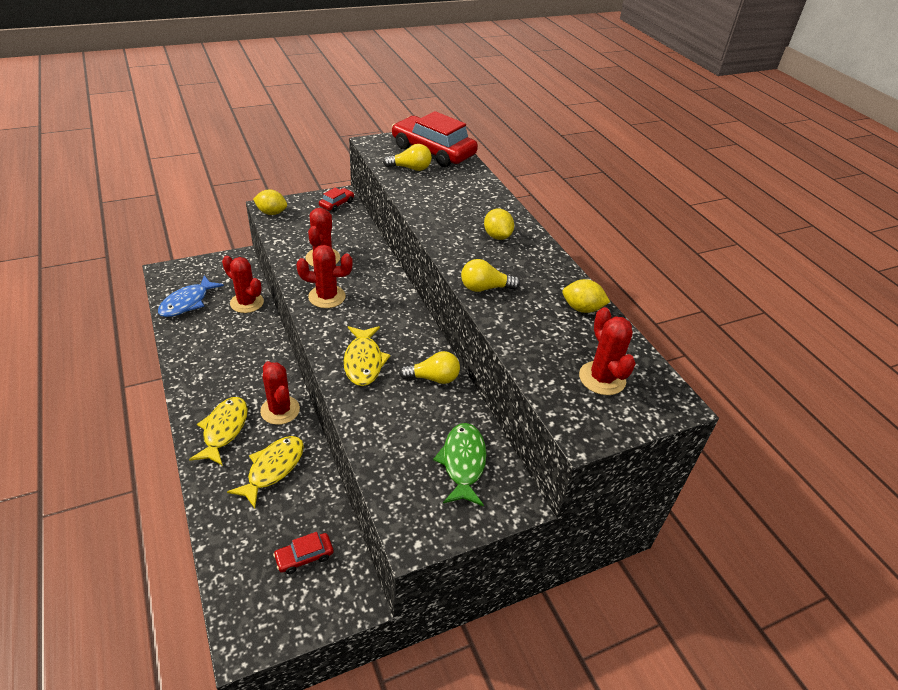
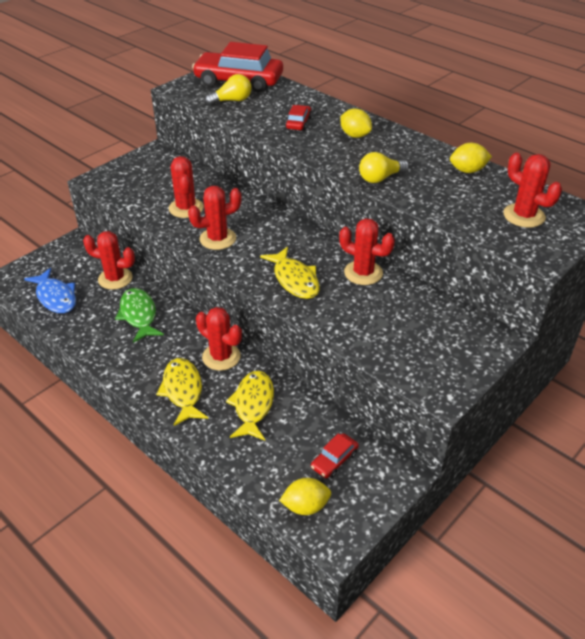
camera: 20 degrees left, 0 degrees up
blue fish [158,275,224,317] -> blue fish turned 45 degrees counterclockwise [24,268,76,313]
yellow lemon [253,190,287,215] -> yellow lemon moved to [279,478,331,515]
red car [319,187,354,212] -> red car moved to [285,105,312,131]
yellow light bulb [399,351,460,384] -> red cactus [339,218,395,285]
green fish [433,423,487,506] -> green fish moved to [115,288,164,343]

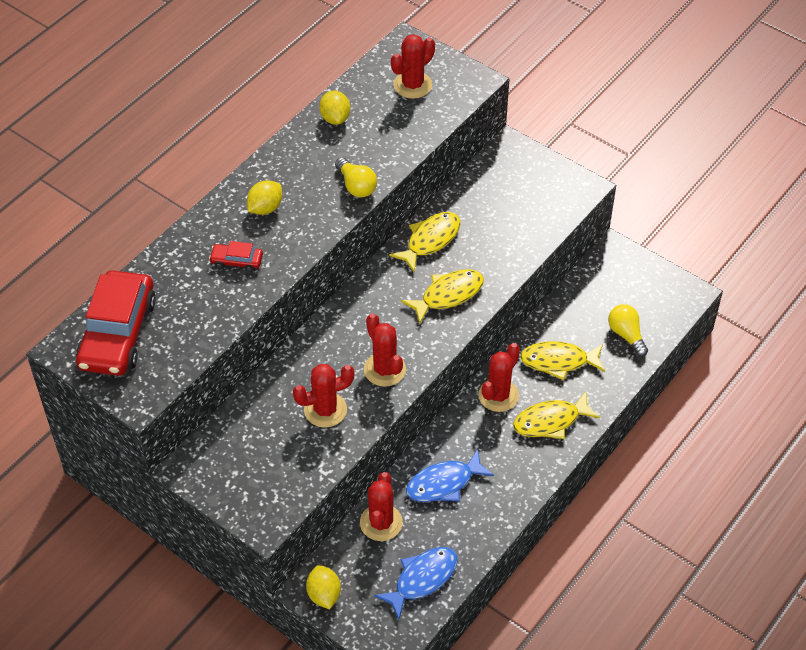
camera: 95 degrees left, 10 degrees up
green fish [115,288,164,343] -> blue fish [406,449,494,502]
yellow light bulb [205,74,251,105] -> yellow light bulb moved to [608,304,648,357]
yellow lemon [279,478,331,515] -> yellow lemon moved to [306,565,341,609]
red car [311,433,359,478] -> none
red cactus [339,218,395,285] -> yellow fish [389,212,461,272]

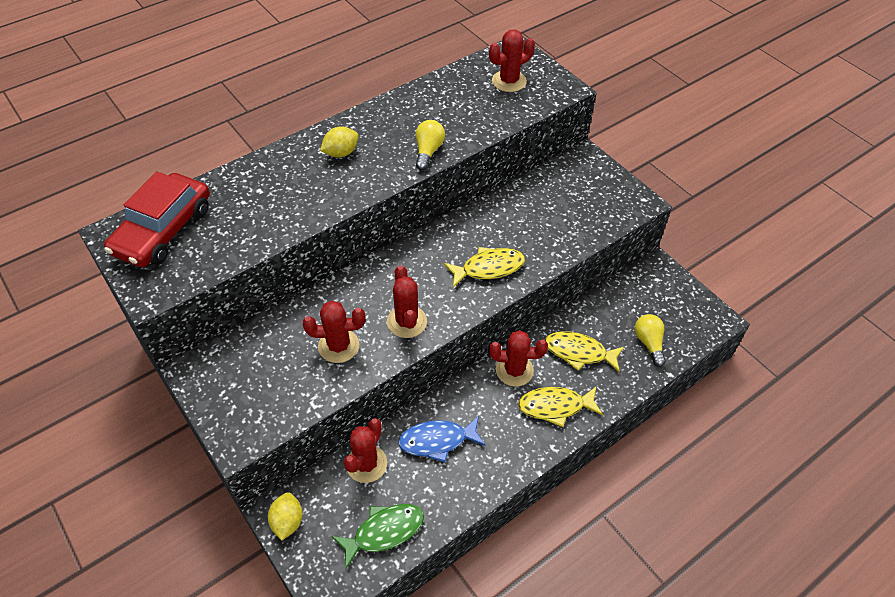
camera: 15 degrees right, 0 degrees up
red car [209,241,263,272] -> none
yellow lemon [319,91,350,125] -> none
yellow light bulb [335,157,377,198] -> yellow light bulb turned 150 degrees counterclockwise [416,120,445,170]
blue fish [374,547,457,620] -> green fish [332,504,424,569]
yellow fish [389,212,461,272] -> none
red cactus [478,343,520,412] -> red cactus turned 45 degrees clockwise [489,330,548,387]

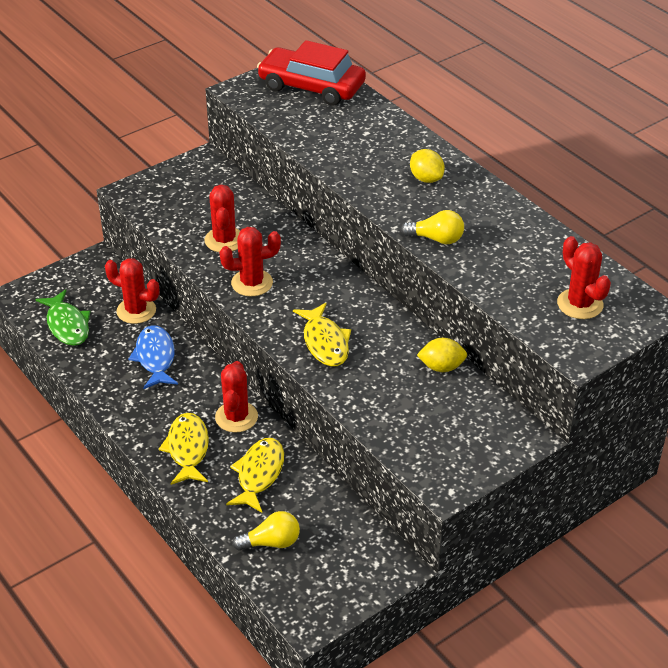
camera: 90 degrees right, 10 degrees down
yellow lemon [268,492,303,541] -> yellow lemon moved to [417,338,467,372]

